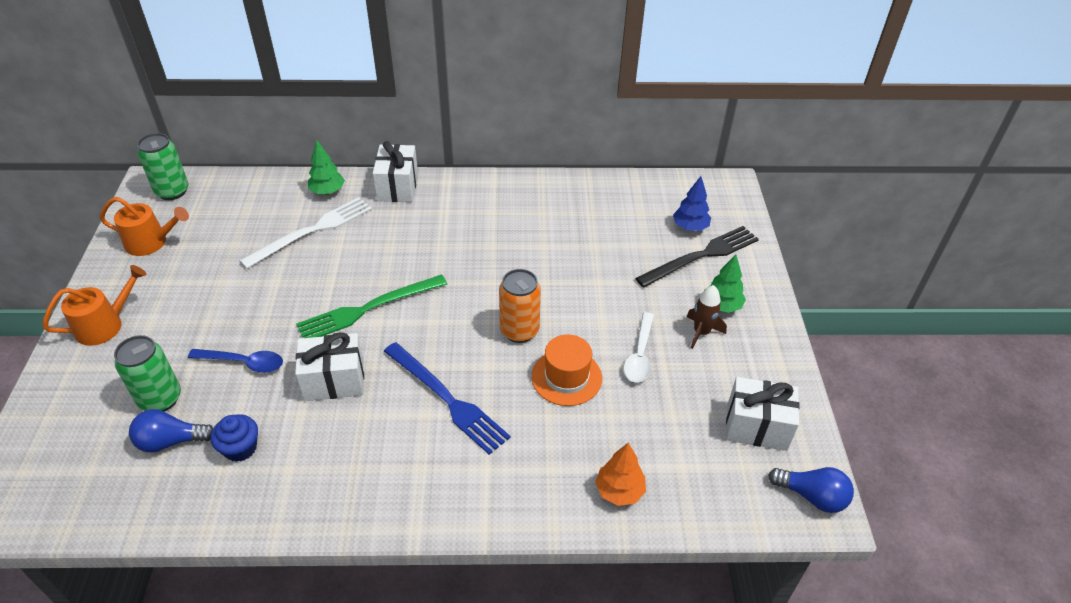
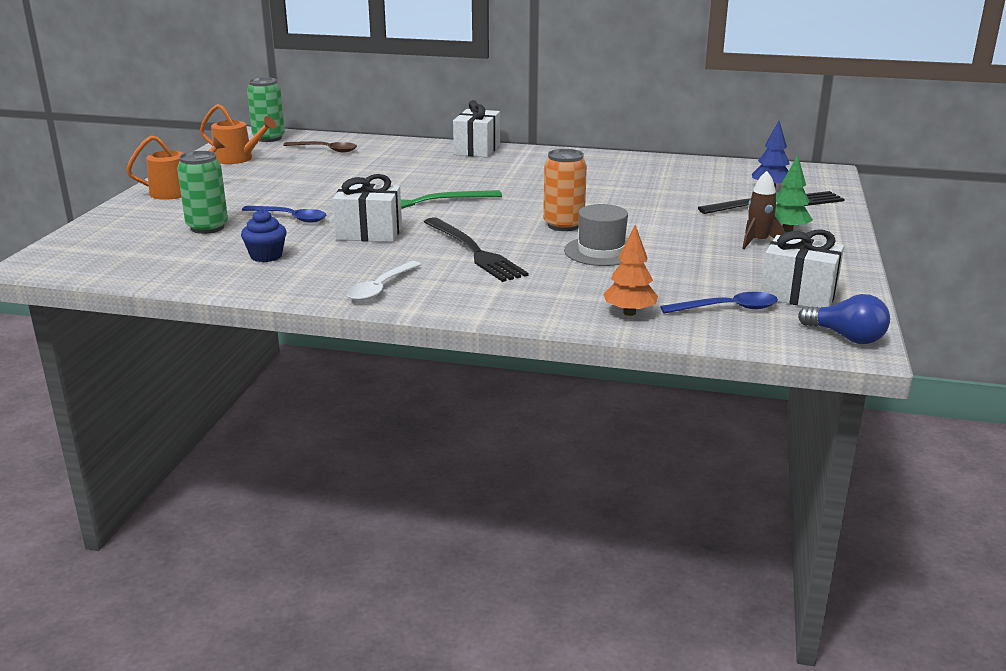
camera: 15 degrees right, 20 degrees down
blue light bulb [129,409,213,453] -> none
white fork [240,197,372,269] -> none
green tree [308,140,345,194] -> none
blue fork [384,342,511,455] -> black fork [424,217,529,282]
orange hat [531,334,602,406] -> grey hat [564,204,628,266]
white spoon [624,312,654,382] -> white spoon moved to [347,261,421,301]
none -> brown spoon [283,141,357,153]
none -> blue spoon [660,292,778,314]

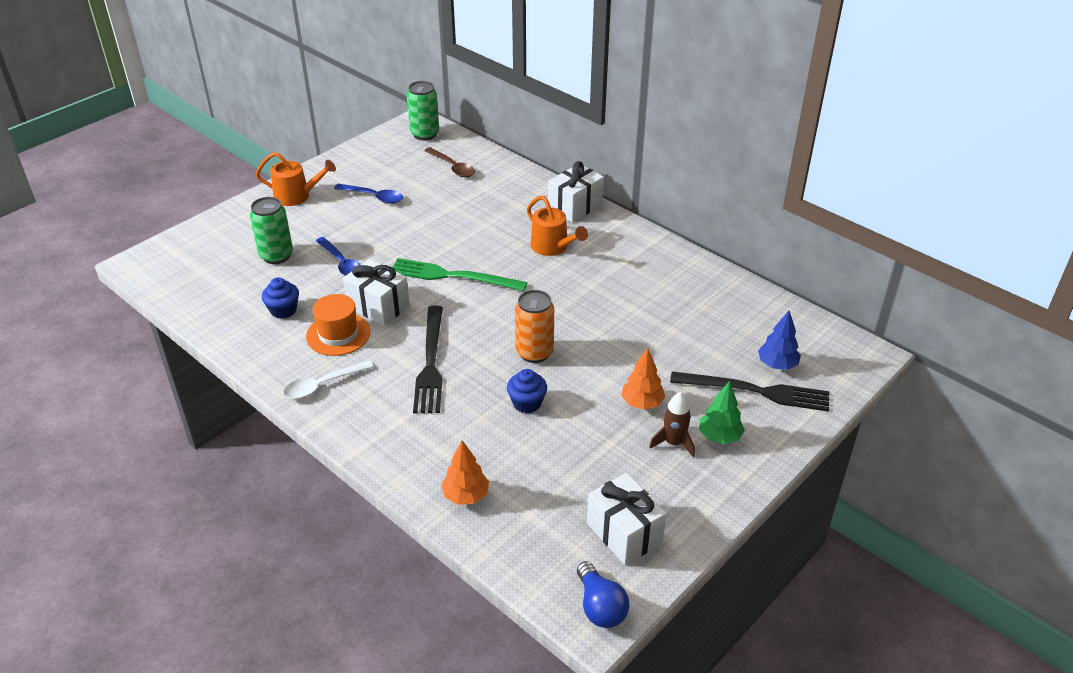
camera: 30 degrees right, 15 degrees up
orange watering can [200,104,277,164] -> orange watering can moved to [527,196,588,256]
grey hat [564,204,628,266] -> blue cupcake [507,369,547,413]
blue spoon [660,292,778,314] -> blue spoon moved to [334,184,403,204]
none -> orange hat [306,294,371,356]
none -> orange tree [621,348,665,409]

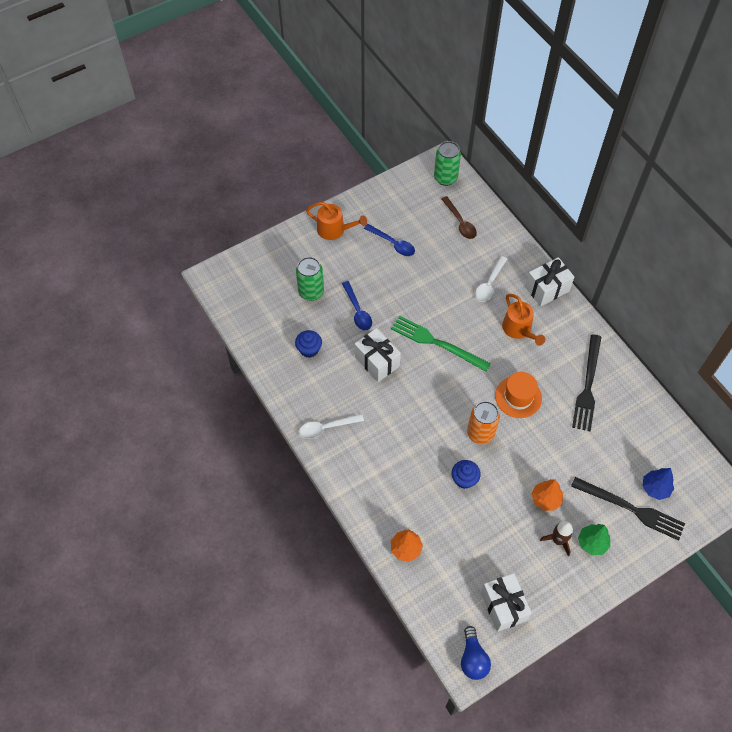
camera: 15 degrees right, 20 degrees up
orange hat [306,294,371,356] -> orange hat moved to [495,372,542,418]
black fork [413,306,443,413] -> black fork moved to [572,334,601,431]
none -> white spoon [475,256,507,302]

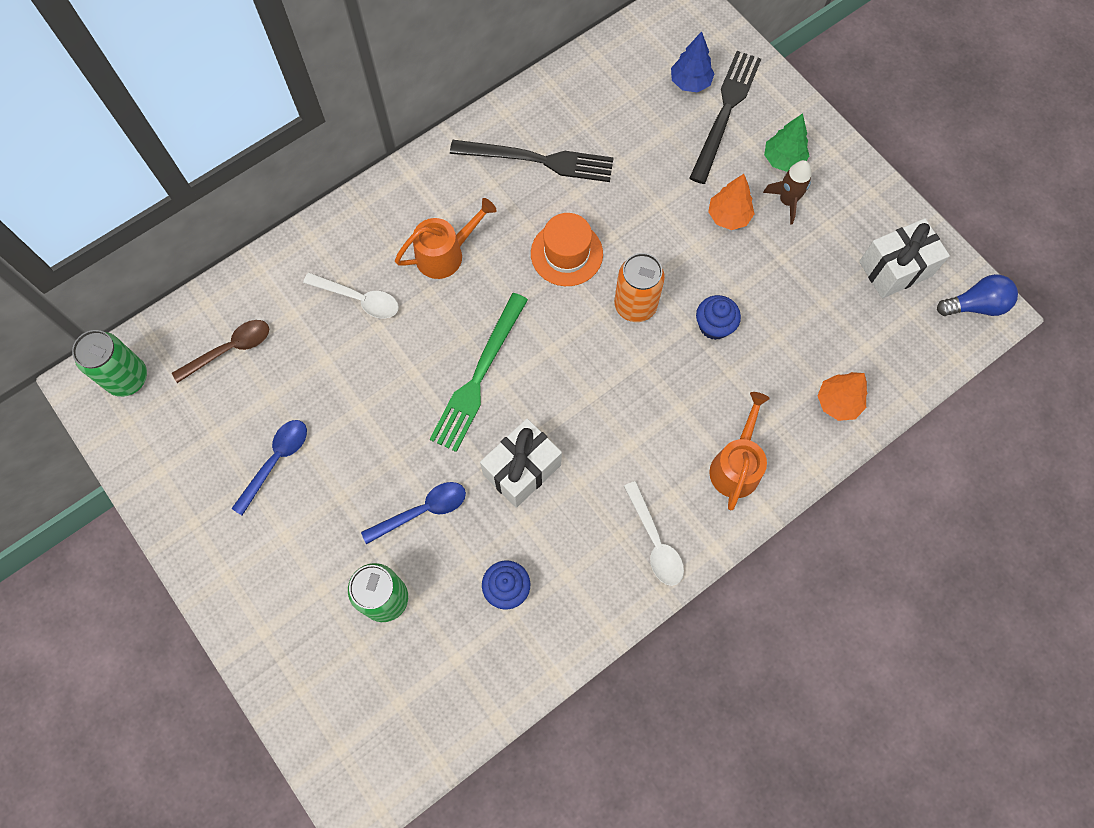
camera: 95 degrees left, 10 degrees up
orange watering can [306,202,367,240] -> orange watering can moved to [709,392,770,510]
white gift [525,257,574,307] -> none

